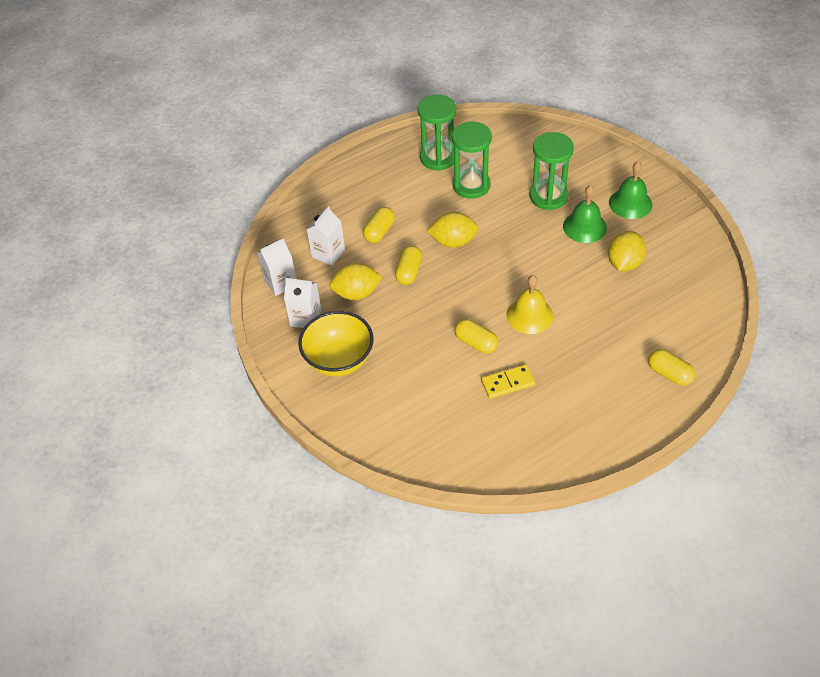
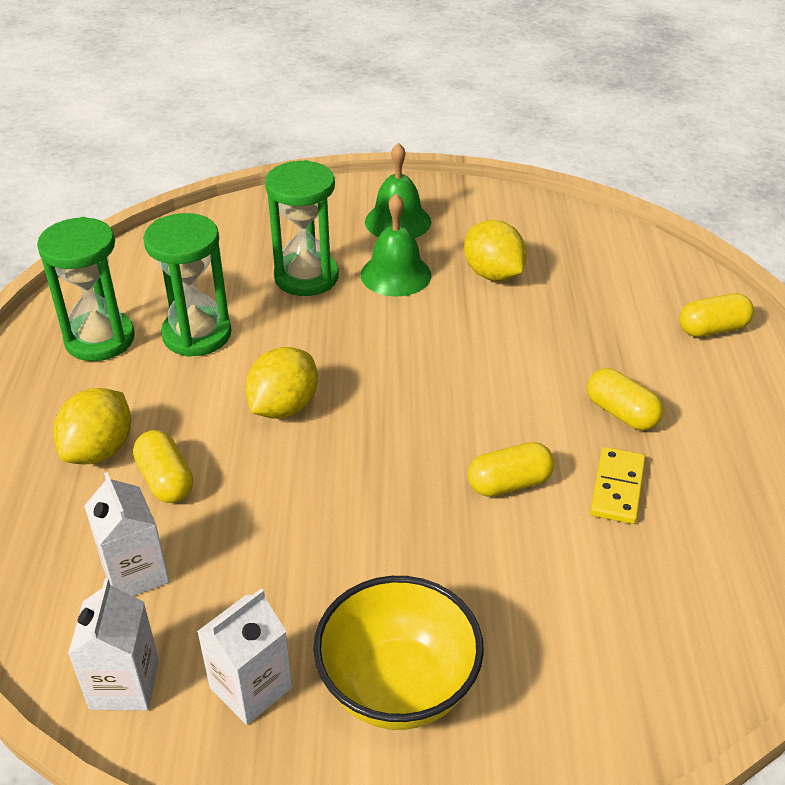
camera: 60 degrees left, 10 degrees down
yellow lemon [329,263,382,300] -> yellow lemon moved to [53,388,131,464]
yellow capsule [395,246,422,285] -> yellow capsule moved to [587,368,664,430]
yellow bell [506,275,553,334] -> none

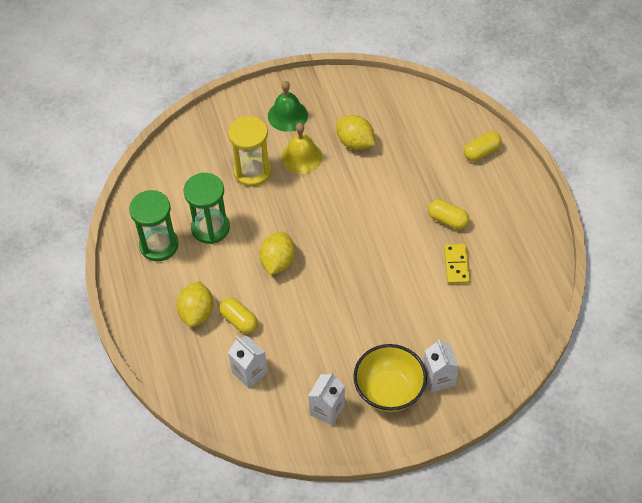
camera: 15 degrees left, 15 degrees up
white carton [68,578,159,711] -> white carton moved to [423,339,459,393]
green hourglass [265,160,339,296] -> yellow hourglass [228,116,271,187]
green bell [361,194,431,296] -> yellow bell [281,123,322,174]
yellow capsule [468,442,554,497] -> none

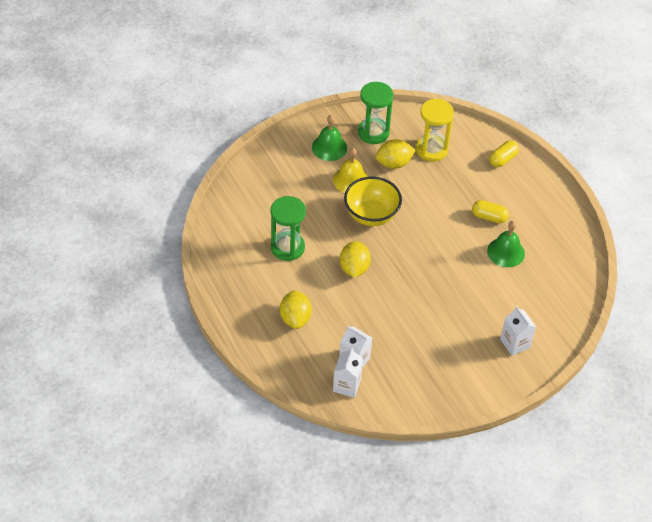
camera: 15 degrees left, 5 degrees down
green hourglass [129,190,179,261] -> green hourglass moved to [358,82,393,144]
yellow capsule [219,298,258,334] -> none
yellow hourglass [228,116,271,187] -> yellow hourglass moved to [416,99,454,162]
white carton [308,372,345,426] -> white carton moved to [333,348,363,398]
yellow lemon [336,115,375,150] -> yellow lemon turned 45 degrees counterclockwise [375,139,416,169]
yellow bowl [353,344,427,412] -> yellow bowl moved to [344,177,402,226]
yellow domino [444,244,470,284] -> green bell [487,221,525,267]

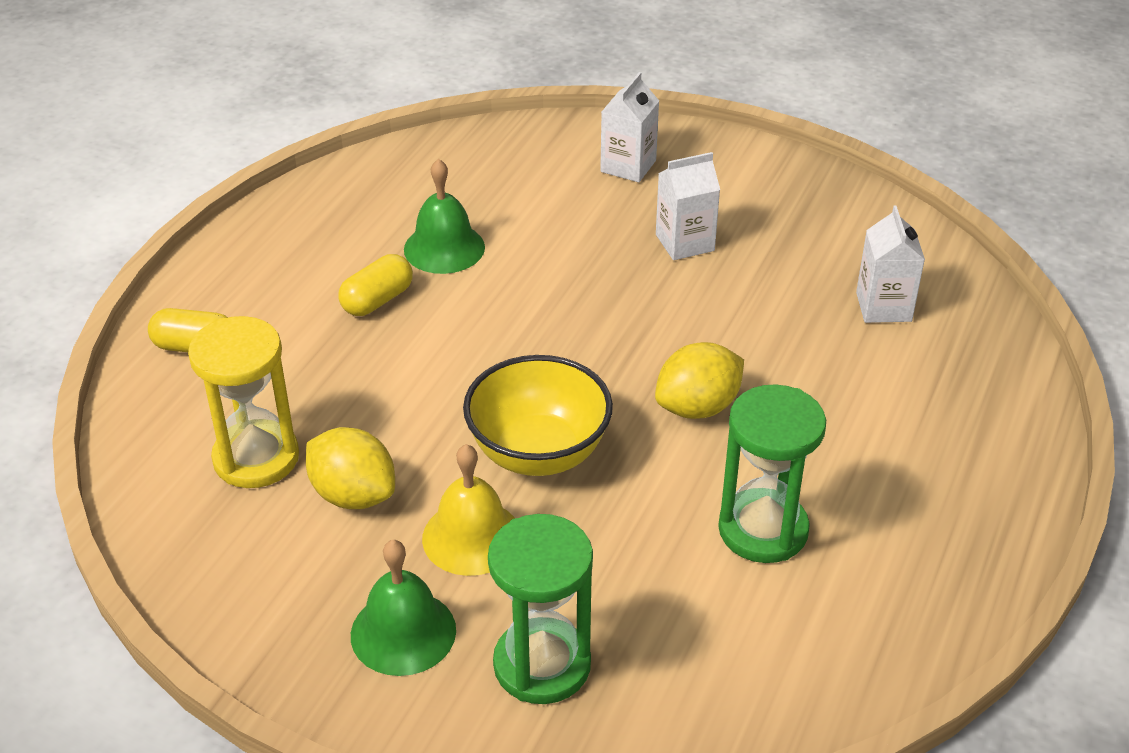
camera: 125 degrees left, 10 degrees down
yellow lemon [280,290,312,329] -> none
white carton [333,348,363,398] -> white carton moved to [656,152,720,260]
green hourglass [358,82,393,144] -> green hourglass moved to [488,514,593,704]
yellow capsule [472,200,509,223] -> yellow capsule turned 60 degrees clockwise [338,254,413,316]

